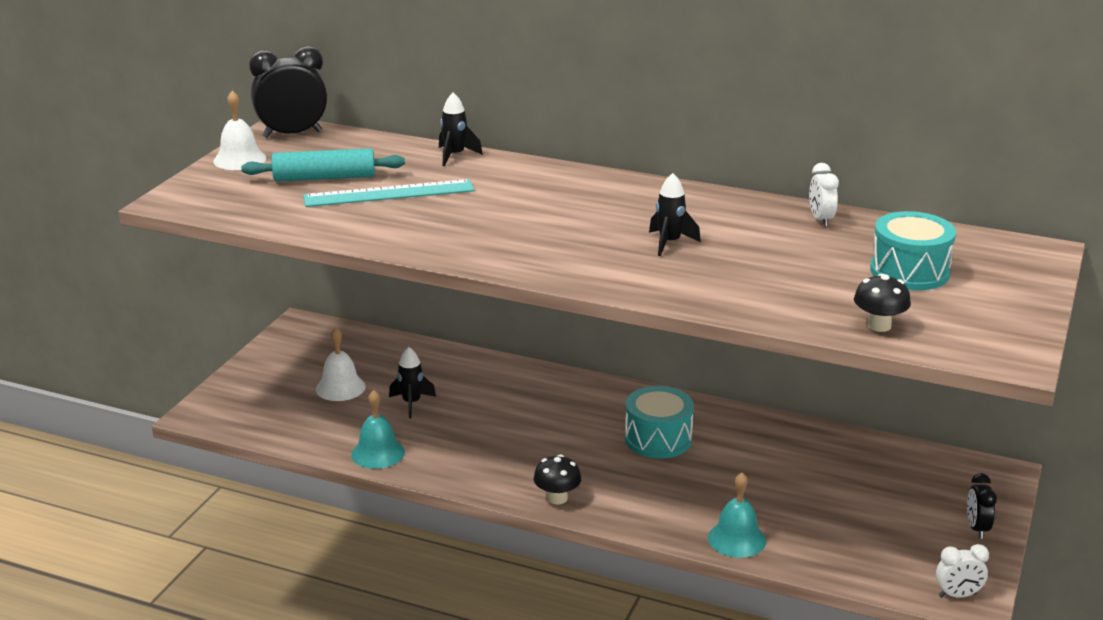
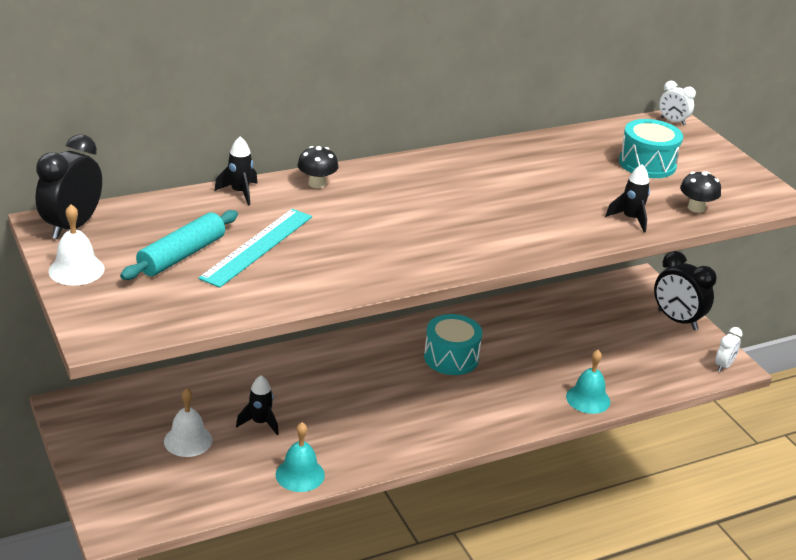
camera: 50 degrees left, 5 degrees up
black mushroom [534,454,581,504] -> black mushroom moved to [297,146,339,188]
black rocket [649,173,701,256] -> black rocket moved to [605,164,650,233]
white clock [809,163,839,227] -> white clock moved to [659,81,696,126]
black clock [967,473,997,539] -> black clock [654,251,717,330], size x1.82

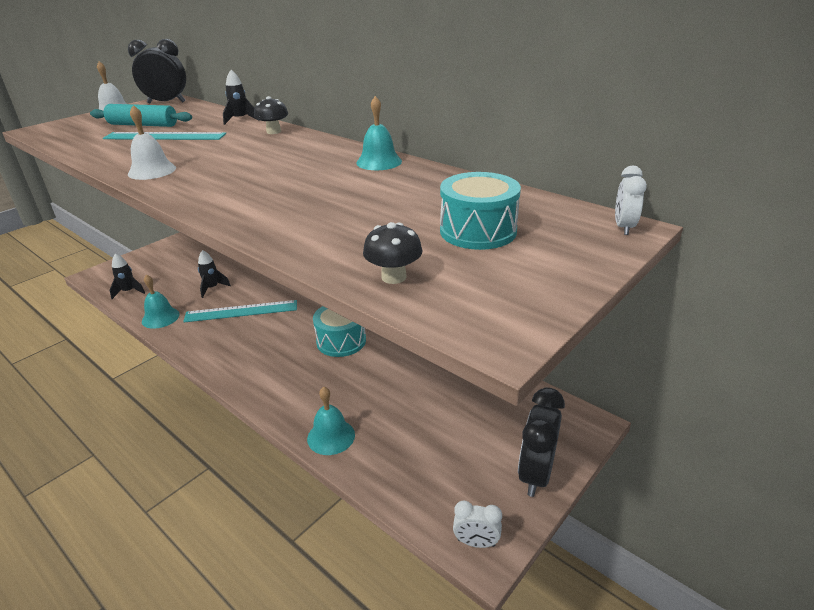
camera: 70 degrees right, 0 degrees up
white bell [164,388,212,457] -> white bell moved to [128,105,176,180]
black rocket [605,164,650,233] -> black rocket moved to [110,253,145,299]
none -> turquoise ruler [183,300,297,322]
none -> turquoise bell [356,96,402,170]

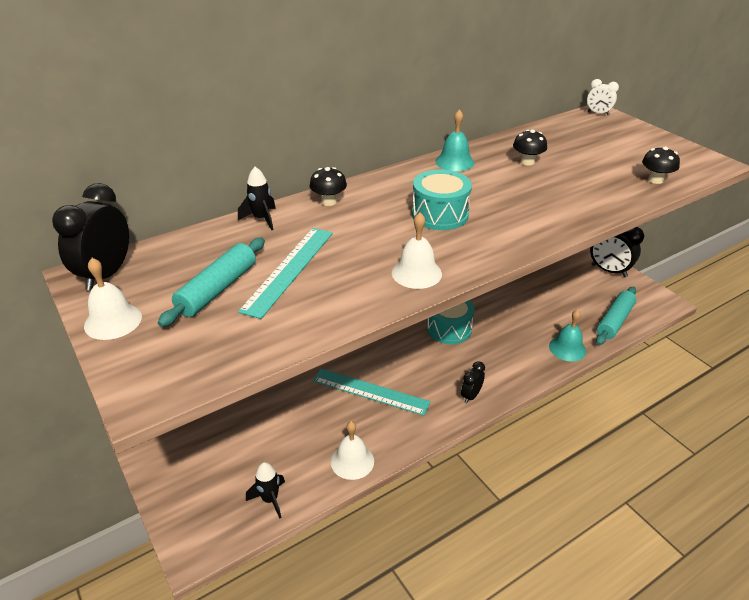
camera: 75 degrees left, 5 degrees up
turquoise bell [142,274,180,329] -> white bell [331,421,374,480]
turquoise ruler [183,300,297,322] -> turquoise ruler turned 75 degrees counterclockwise [313,368,431,416]
black rocket [198,250,231,298] -> none
turquoise drum [440,172,521,250] -> turquoise drum moved to [412,170,472,230]
white clock [453,501,502,548] -> none
none -> black clock [461,361,485,404]
none -> black mushroom [513,129,547,165]
none -> turquoise rolling pin [596,287,636,345]

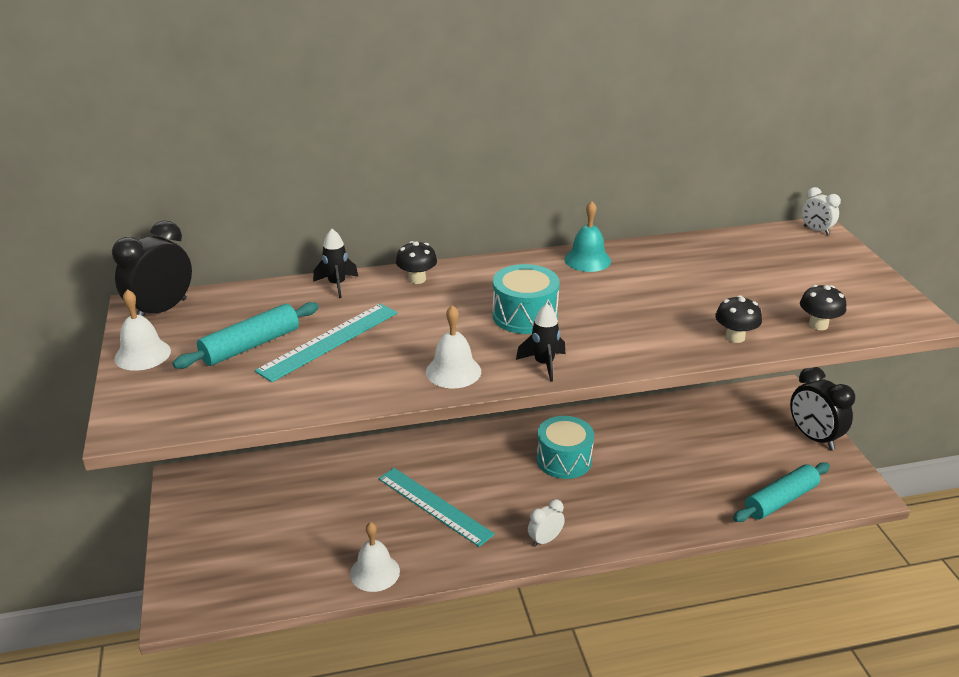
camera: 20 degrees right, 5 degrees down
black rocket [246,462,285,519] -> black rocket moved to [516,304,566,382]
black clock [461,361,485,404] -> white clock [528,499,565,547]
black mushroom [513,129,547,165] -> black mushroom moved to [715,295,762,343]
turquoise bell [549,310,586,361] -> none

